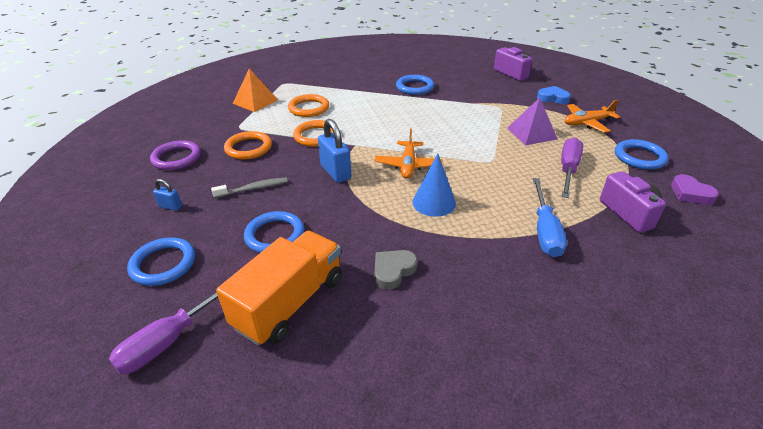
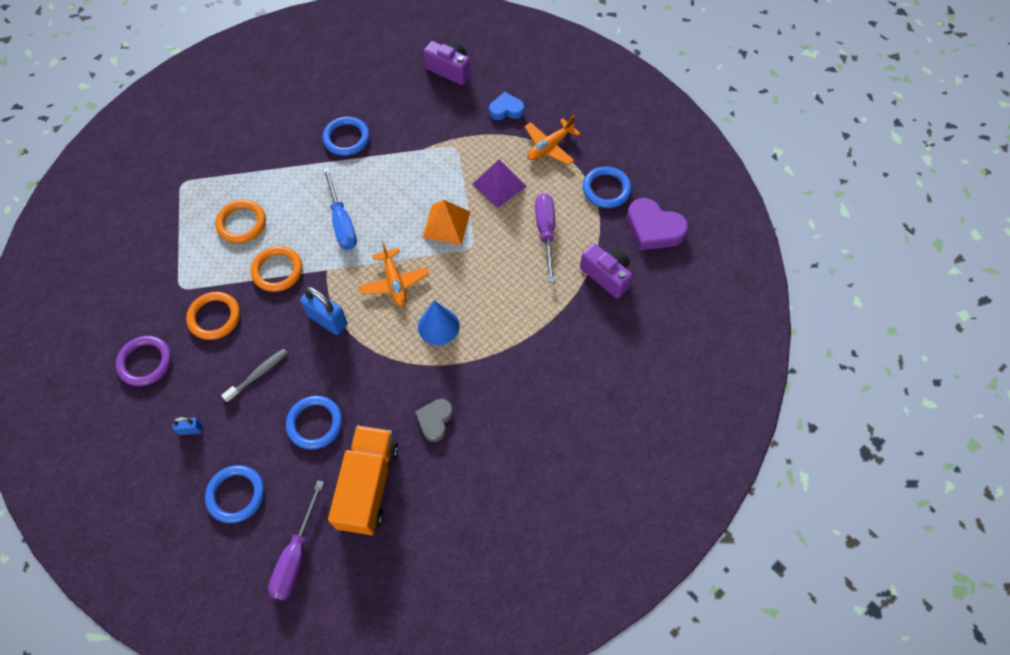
camera: 25 degrees left, 25 degrees up
orange pyramid [233,69,278,112] -> orange pyramid moved to [422,200,470,245]
blue screwdriver [533,178,567,257] -> blue screwdriver moved to [323,168,357,250]
purple heart [671,174,719,205] -> purple heart [627,198,688,251], size x1.62

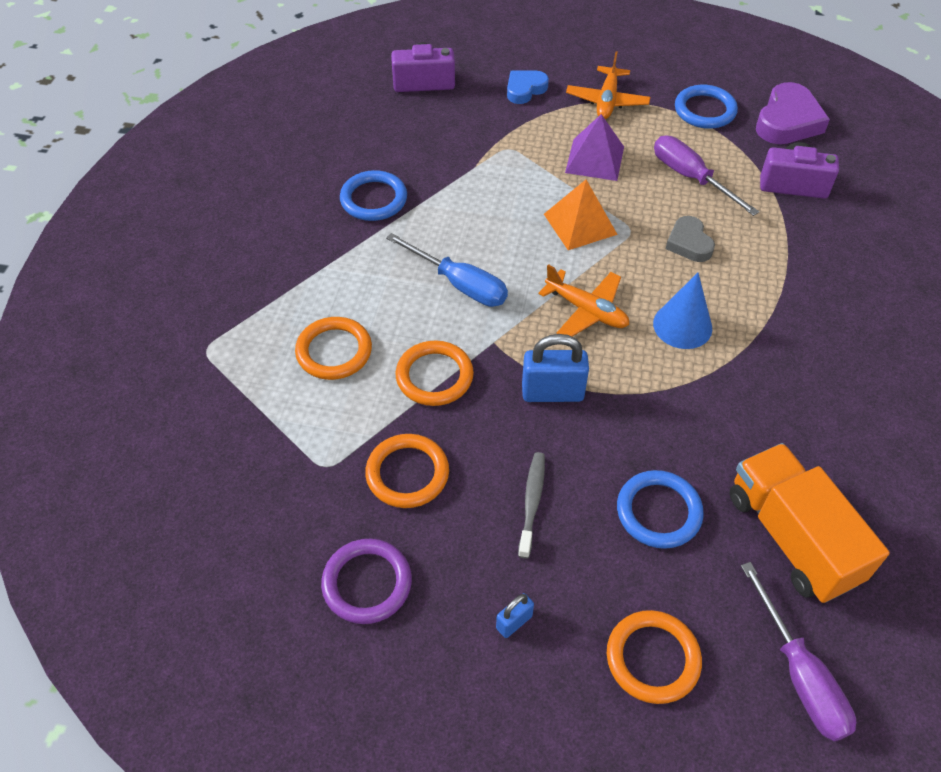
camera: 35 degrees left, 10 degrees down
blue ring [205,465,264,523] -> orange ring [607,610,702,704]
grey heart [415,399,453,442] -> grey heart moved to [666,216,715,262]
purple heart [627,198,688,251] -> purple heart turned 60 degrees counterclockwise [756,82,830,144]

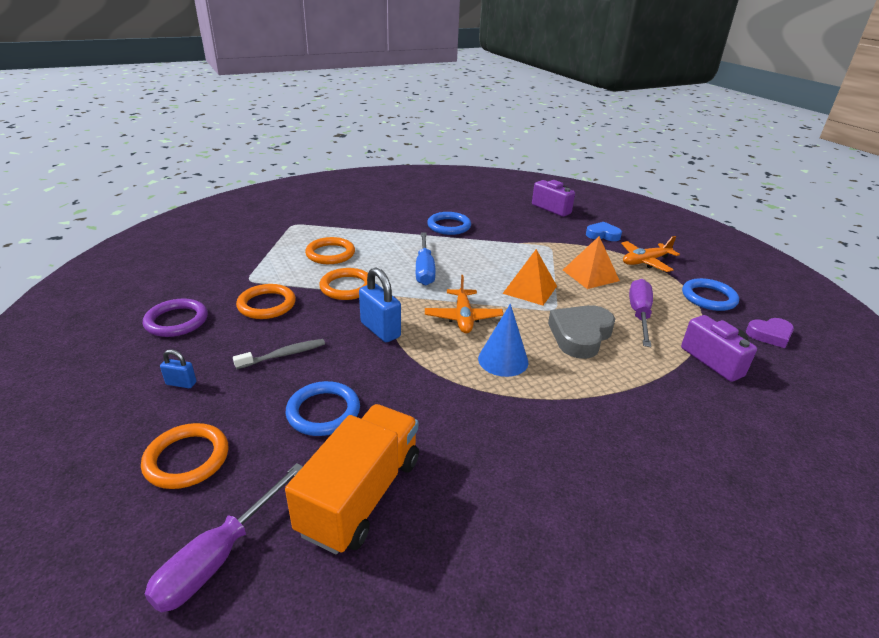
camera: 50 degrees right, 20 degrees down
purple pyramid [565,114,624,181] -> orange pyramid [563,236,620,289]
grey heart [666,216,715,262] -> grey heart [548,305,615,359], size x1.62
purple heart [756,82,830,144] -> purple heart [746,318,794,348], size x0.62

